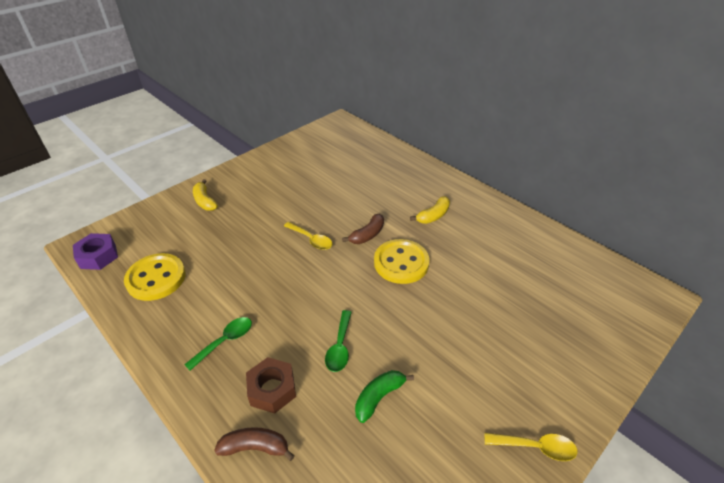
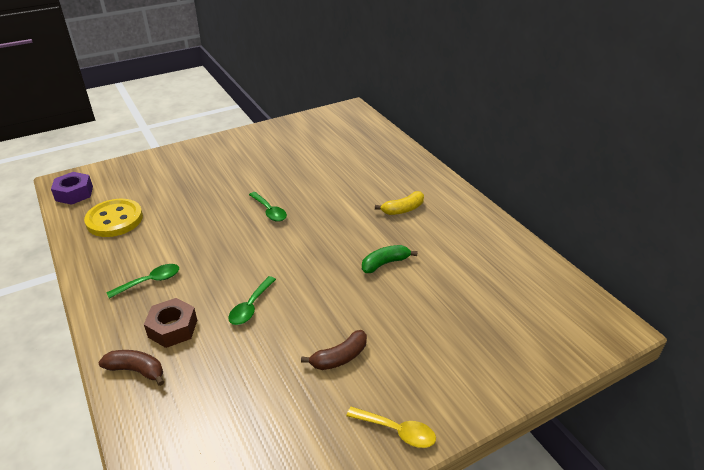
camera: 15 degrees right, 5 degrees down
yellow banana [193,179,218,211] -> none
yellow spoon [284,222,333,250] -> green spoon [249,192,287,222]
brown banana [342,214,384,244] -> brown banana moved to [301,330,367,370]
green banana [355,370,414,423] -> green banana moved to [362,245,418,273]
yellow button [374,239,430,284] -> none

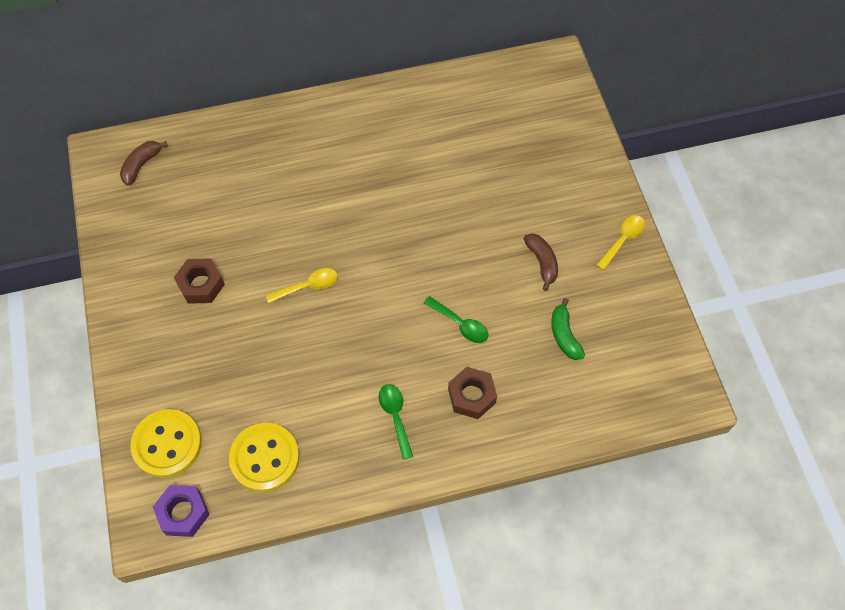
camera: 75 degrees left, 25 degrees up
brown banana [98,350,164,386] -> brown banana moved to [120,141,168,185]
green spoon [249,192,287,222] -> yellow spoon [266,268,338,303]
green banana [362,245,418,273] -> green banana moved to [551,298,585,360]
yellow banana [375,191,424,215] -> none
none -> yellow button [130,409,202,478]
none -> brown nut [174,258,225,304]

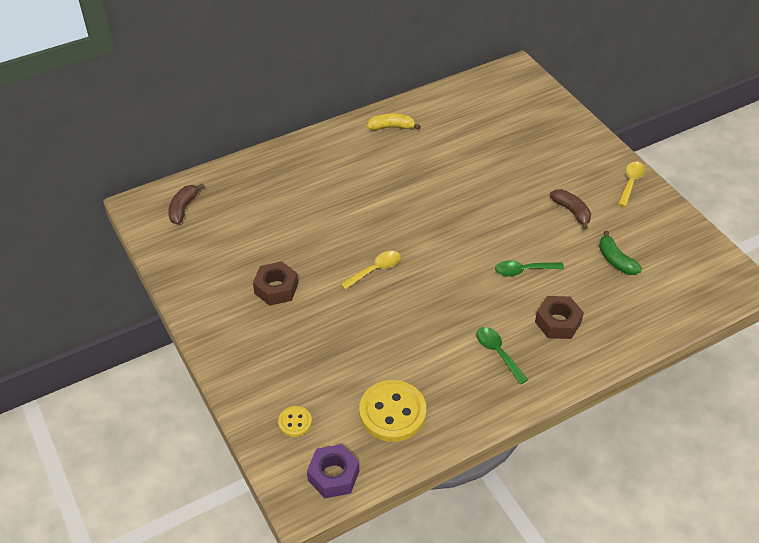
camera: 15 degrees left, 15 degrees down
yellow button [130,409,202,478] -> yellow button [278,406,312,437], size x0.50
green spoon [424,296,488,343] -> green spoon turned 150 degrees clockwise [495,260,564,277]
none -> yellow banana [367,113,421,130]

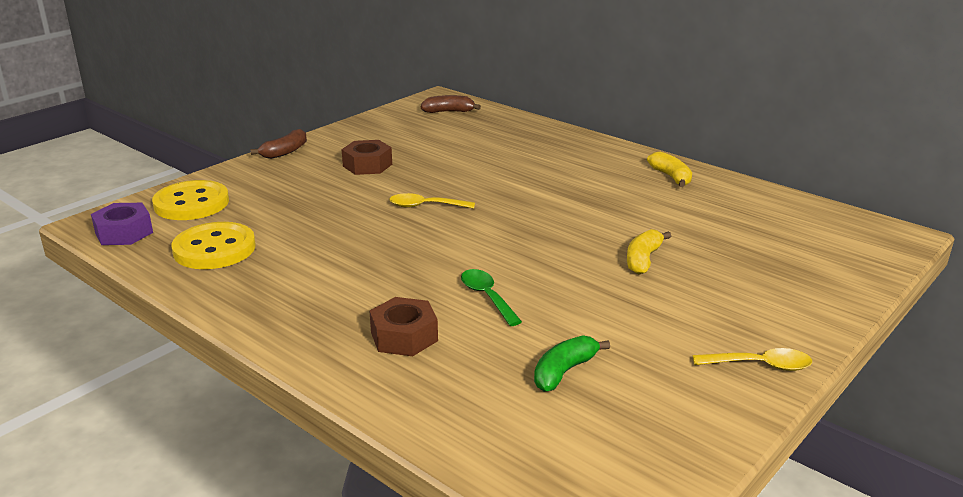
camera: 70 degrees right, 20 degrees down
yellow button [278,406,312,437] -> yellow button [152,180,229,220], size x2.01
yellow spoon [340,251,401,290] -> yellow spoon turned 150 degrees clockwise [389,193,475,209]
green spoon [476,327,528,384] -> none
brown banana [550,189,591,230] -> brown banana moved to [250,129,307,159]
none -> yellow banana [627,229,671,275]

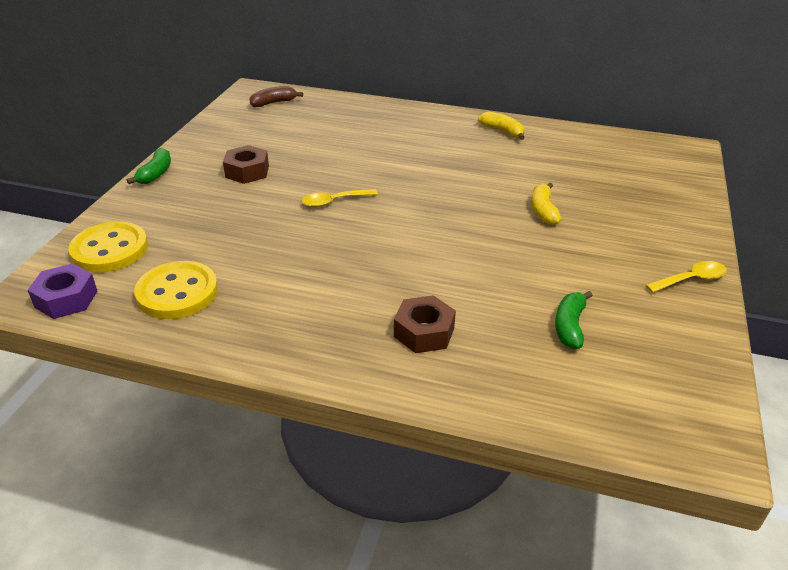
camera: 25 degrees left, 10 degrees up
brown banana [250,129,307,159] -> green banana [127,148,171,184]
green spoon [461,269,522,326] -> none

